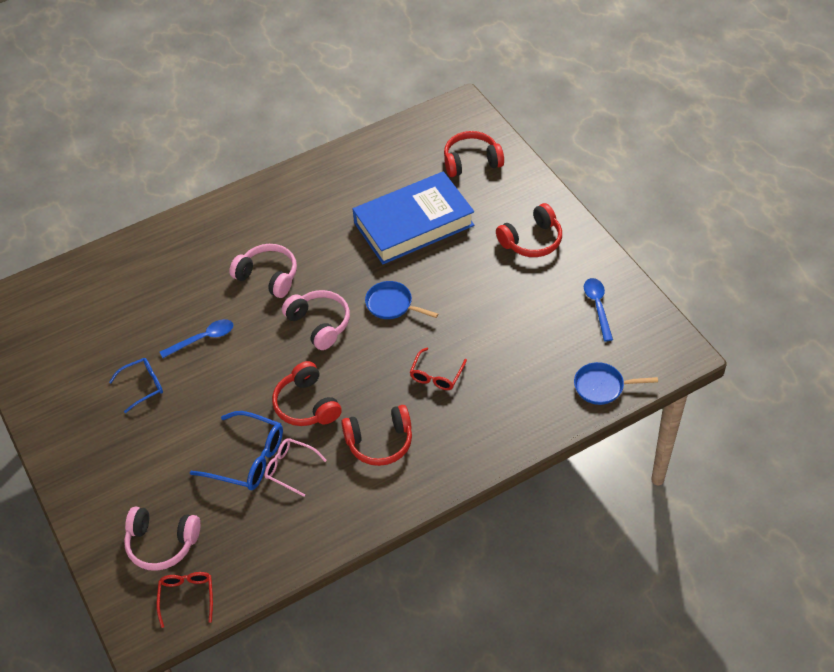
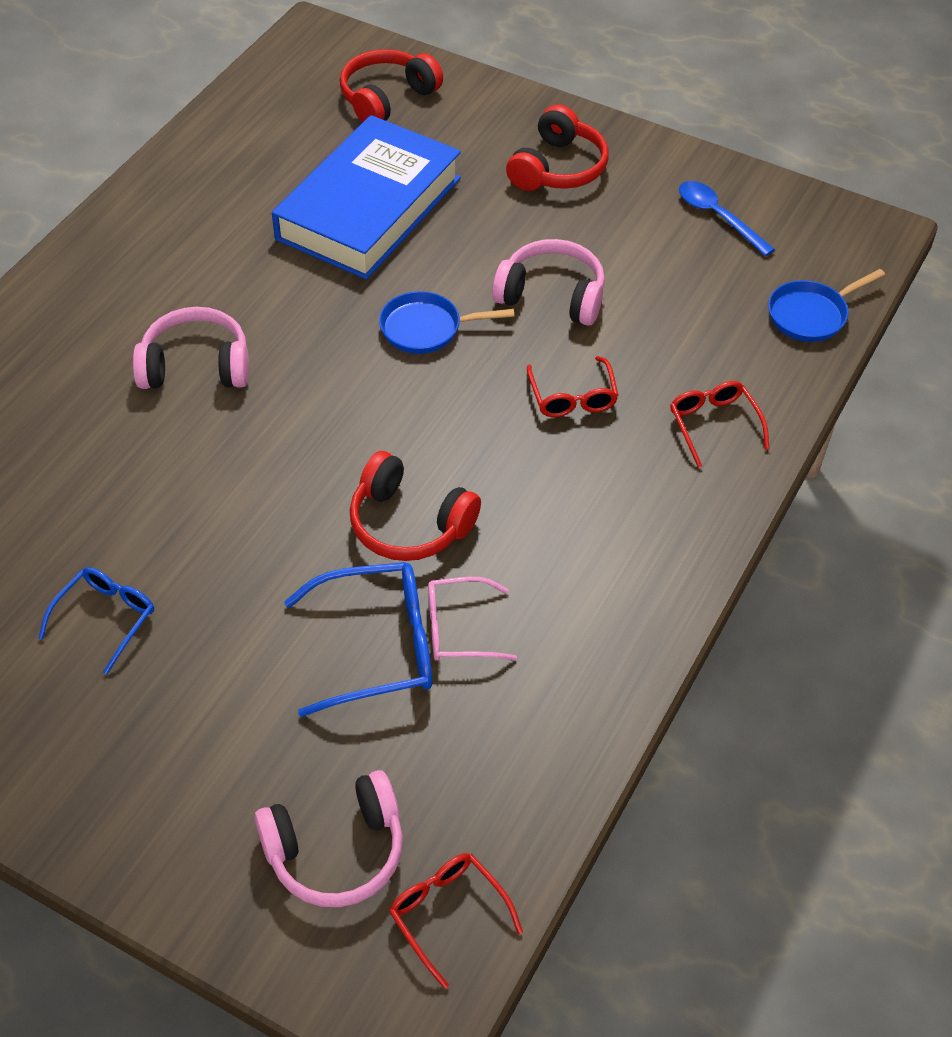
camera: 35 degrees left, 0 degrees up
blue spoon [160,319,234,358] -> none
pink headphones [282,290,350,350] -> pink headphones moved to [492,239,605,326]
red headphones [341,405,412,466] -> none
none -> red glasses [670,381,769,468]

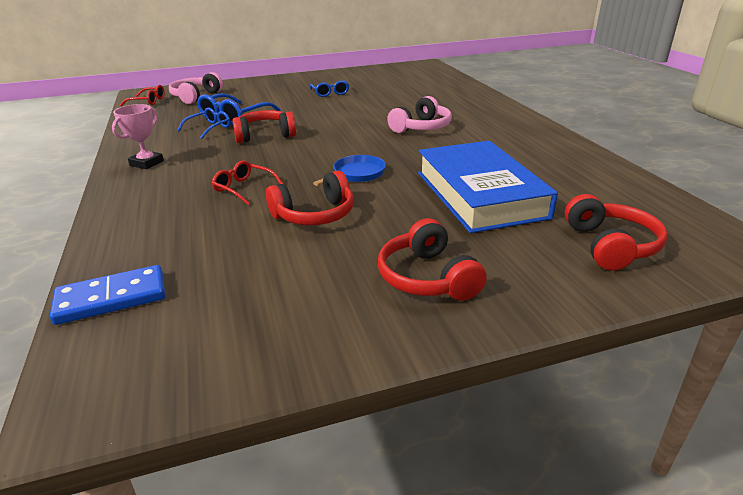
camera: 135 degrees right, 20 degrees down
pink glasses [428,577,517,661] -> blue glasses [177,107,230,139]
pink headphones [492,239,605,326] -> red headphones [266,171,354,226]
red glasses [670,381,769,468] -> none
blue spoon [679,181,775,256] -> none
blue pan [768,269,885,342] -> blue domino [50,265,165,325]
none -> pink trophy [112,104,164,169]

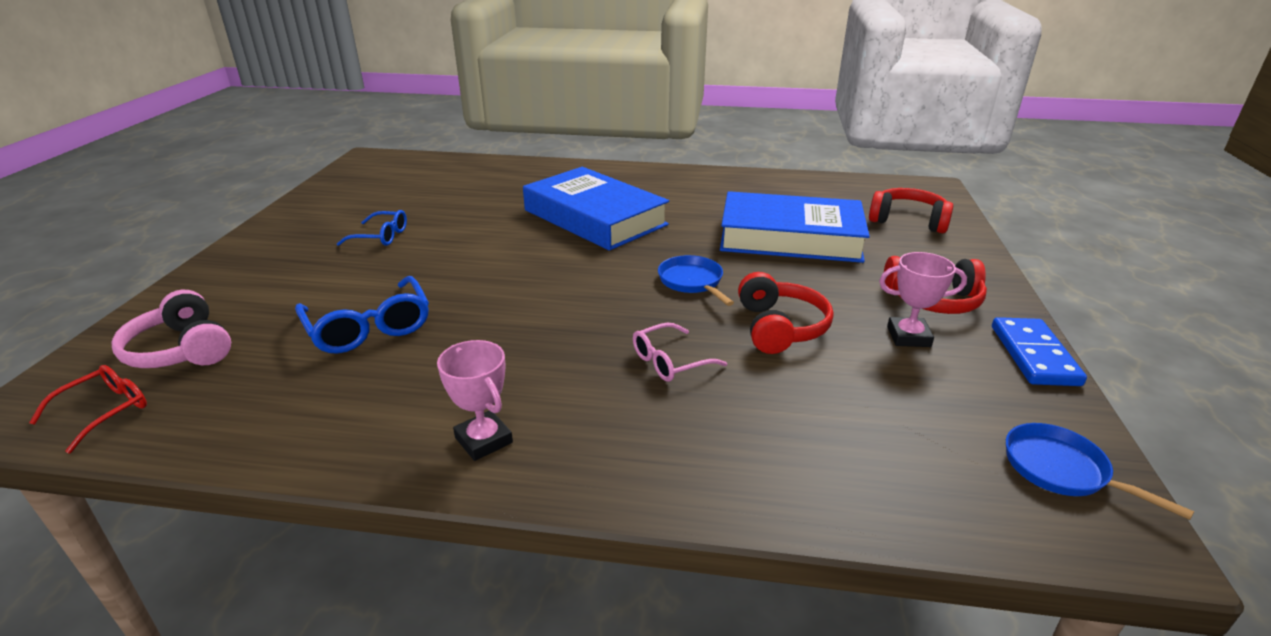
camera: 65 degrees left, 0 degrees up
blue domino [50,265,165,325] -> blue domino moved to [992,317,1087,386]
blue glasses [177,107,230,139] -> none
red glasses [212,160,284,205] -> pink glasses [633,322,727,382]
red headphones [232,110,296,143] -> none
pink headphones [387,96,452,133] -> blue book [523,167,669,251]
none -> pink trophy [879,252,967,347]
none -> blue pan [1006,423,1194,520]

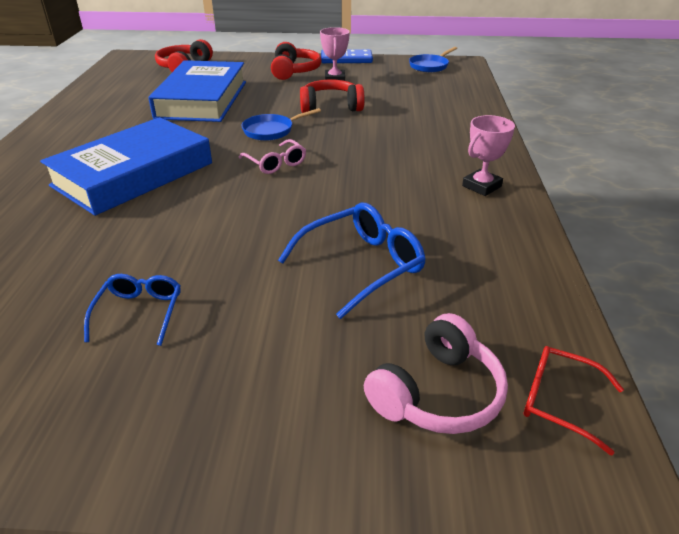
camera: 95 degrees left, 5 degrees up
pink glasses [633,322,727,382] -> pink glasses moved to [239,139,306,174]

